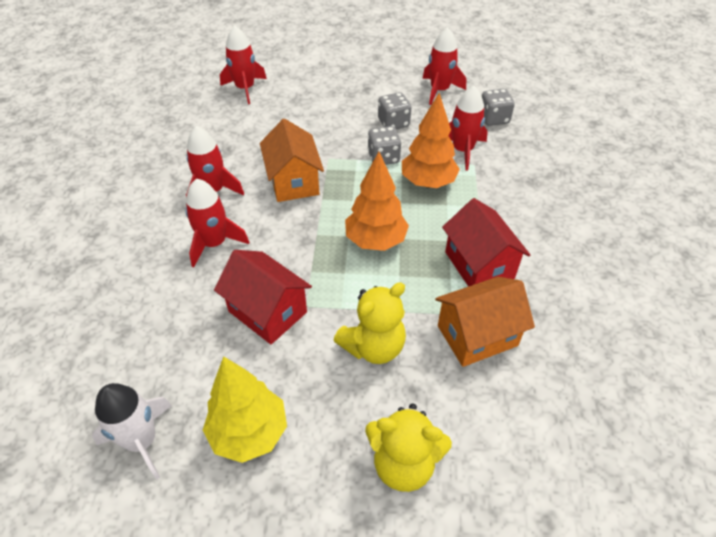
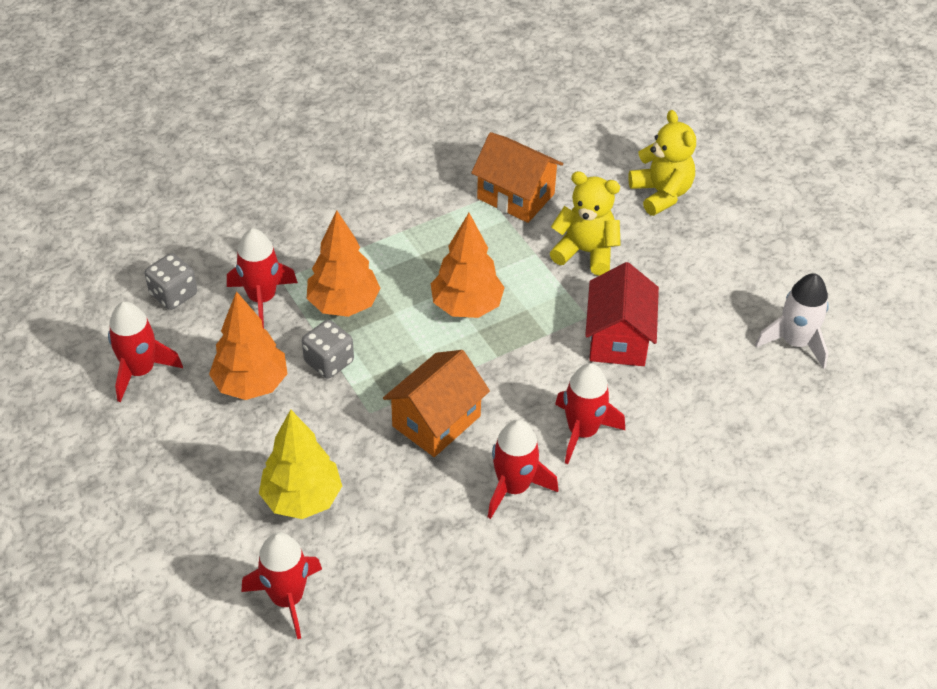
camera: 125 degrees left, 0 degrees up
yellow tree [203,356,287,463] -> yellow tree moved to [259,409,342,519]
grey dice [378,92,411,129] -> orange tree [209,291,288,400]
red house [442,198,530,287] -> none

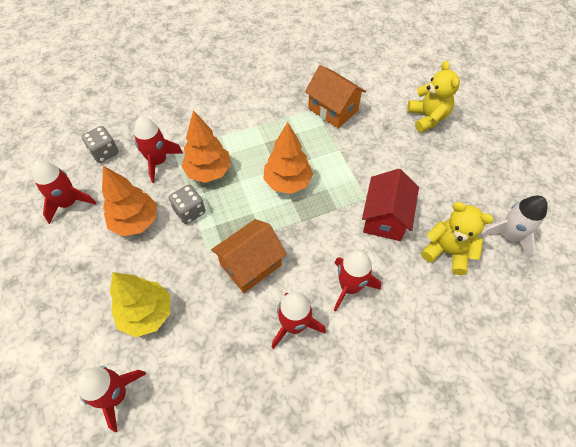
camera: 10 degrees right, 10 degrees up
yellow teddy bear [550,171,621,275] -> yellow teddy bear moved to [421,202,494,275]

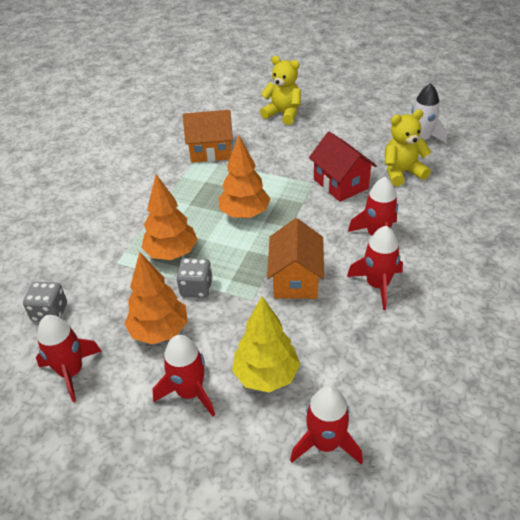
camera: 45 degrees left, 15 degrees down
red rocket [134,117,183,183] -> red rocket moved to [153,335,215,416]

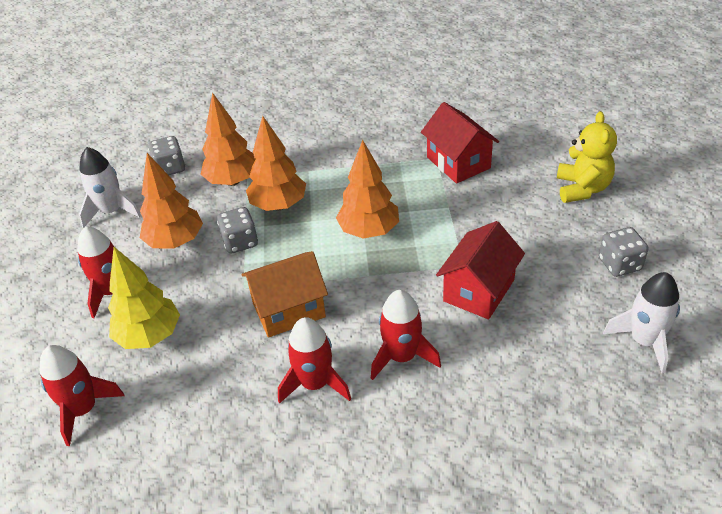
camera: 65 degrees right, 0 degrees up
red rocket [36,315,101,402] -> white rocket [79,147,141,228]
orange house [183,110,233,163] -> red house [421,102,499,184]
yellow teddy bear [385,110,432,186] -> none
none -> orange tree [201,92,255,186]
none -> grey dice [599,227,649,277]

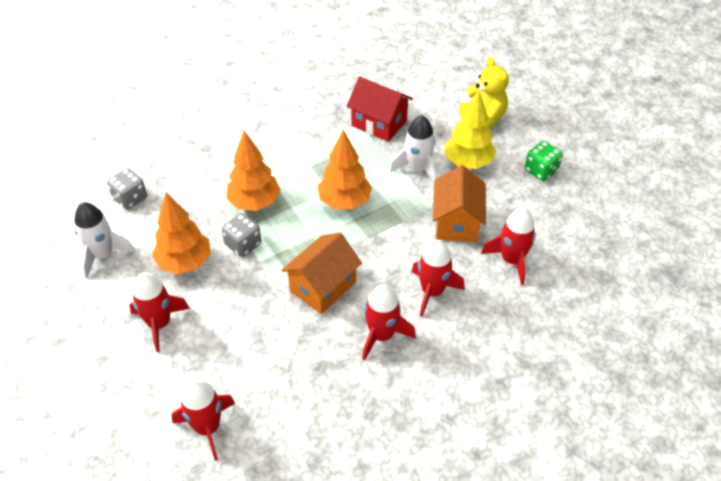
camera: 30 degrees left, 5 degrees up
yellow tree [108,247,180,349] -> yellow tree moved to [445,90,497,169]
orange tree [201,92,255,186] -> none
red house [436,221,525,320] -> orange house [433,165,486,242]
grey dice [599,227,649,277] -> green dice [525,141,563,181]
white rocket [603,272,680,374] -> white rocket moved to [390,115,437,183]
none -> red rocket [481,208,536,285]

